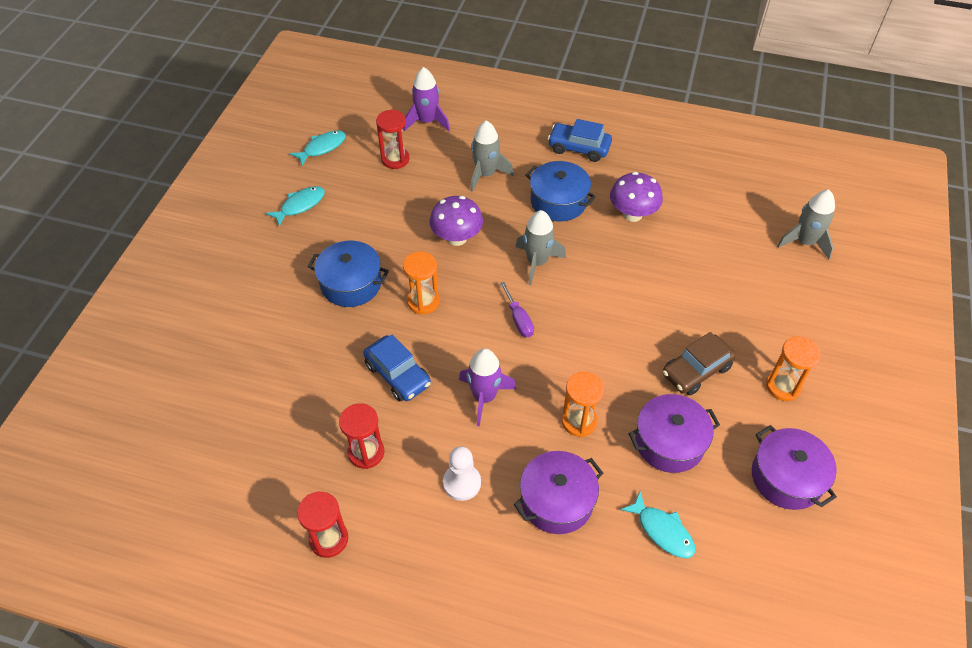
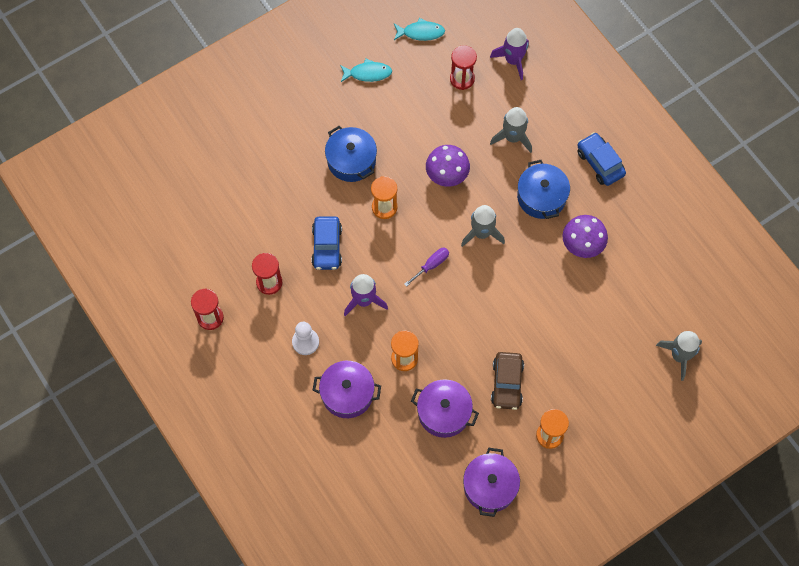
camera: 40 degrees right, 15 degrees up
purple screwdriver [500,282,534,337] -> purple screwdriver turned 150 degrees counterclockwise [404,248,449,287]
turquoise fish [620,492,695,558] -> none
brown car [662,332,736,395] -> brown car turned 90 degrees counterclockwise [491,352,524,410]

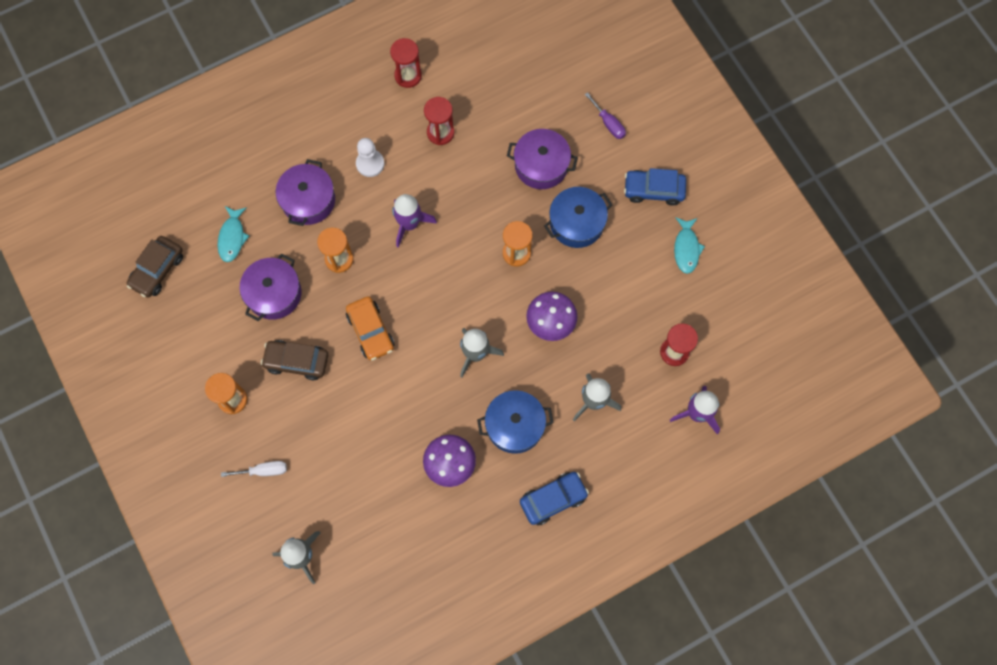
camera: 95 degrees right, 5 degrees up
blue car [311,216,342,270] -> blue car moved to [624,168,686,205]
turquoise fish [394,18,445,41] -> turquoise fish moved to [217,206,249,262]
purple screwdriver [404,248,449,287] -> purple screwdriver moved to [585,92,626,139]
purple pot [463,448,520,517] -> purple pot moved to [507,129,578,189]
none -> brown car [127,236,183,298]
none -> white screwdriver [221,461,287,477]
none -> orange car [346,296,394,361]

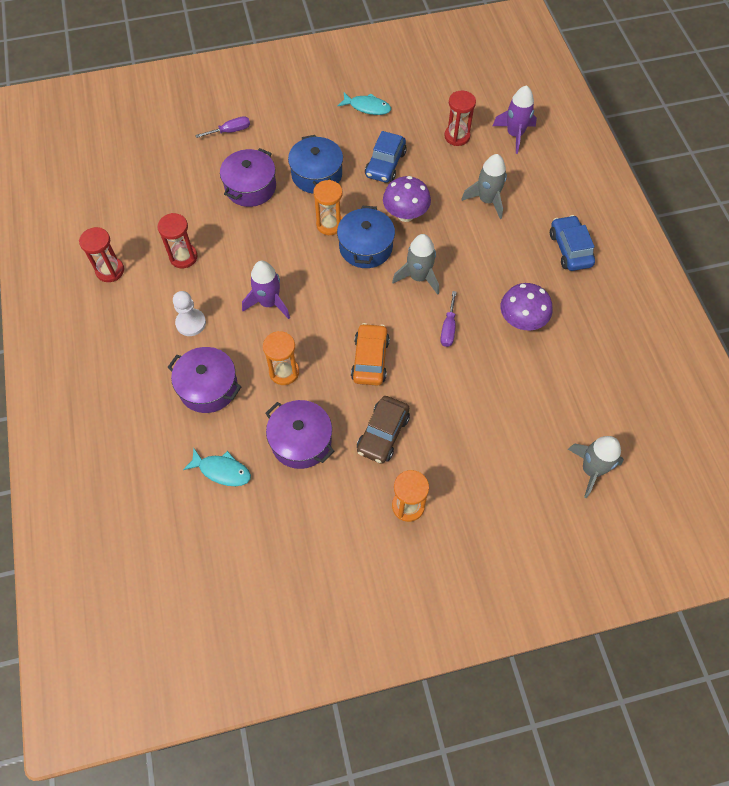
camera: 75 degrees left, 10 degrees down
brown car [127,236,183,298] -> none
white screwdriver [221,461,287,477] -> none
orange car [346,296,394,361] -> orange car turned 75 degrees counterclockwise [351,323,390,386]
blue pot [477,390,554,454] -> blue pot moved to [337,205,395,268]
blue car [624,168,686,205] -> blue car moved to [365,131,407,183]
none -> purple screwdriver [440,291,456,347]

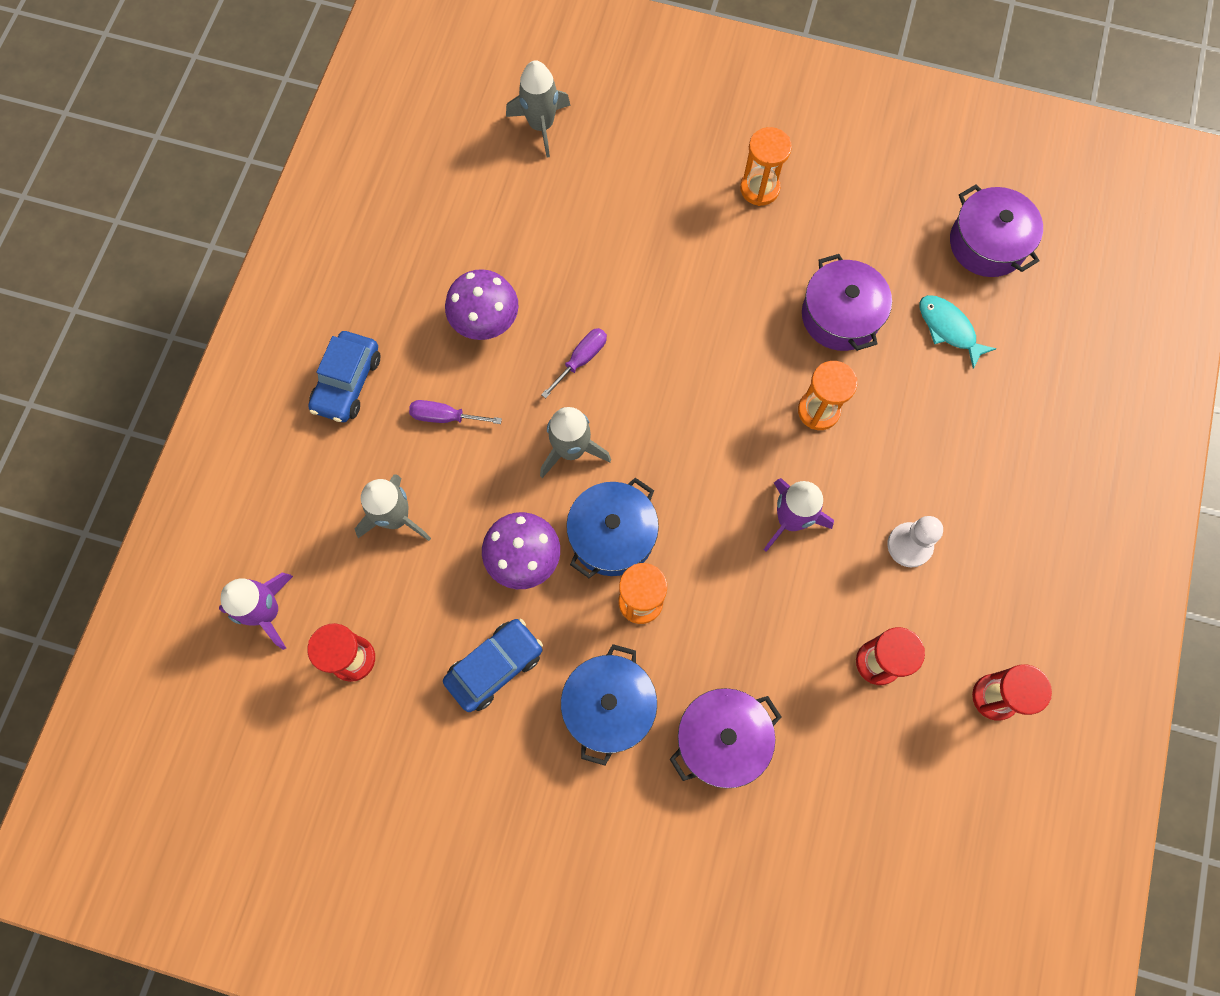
camera: 150 degrees left, 10 degrees up
purple pot [168,347,241,413] -> purple pot moved to [950,184,1043,277]
purple screwdriver [195,116,250,138] -> purple screwdriver moved to [409,400,502,424]
turquoise fish [338,92,391,115] -> none
orange car [351,323,390,386] -> none
brown car [357,396,410,464] -> none

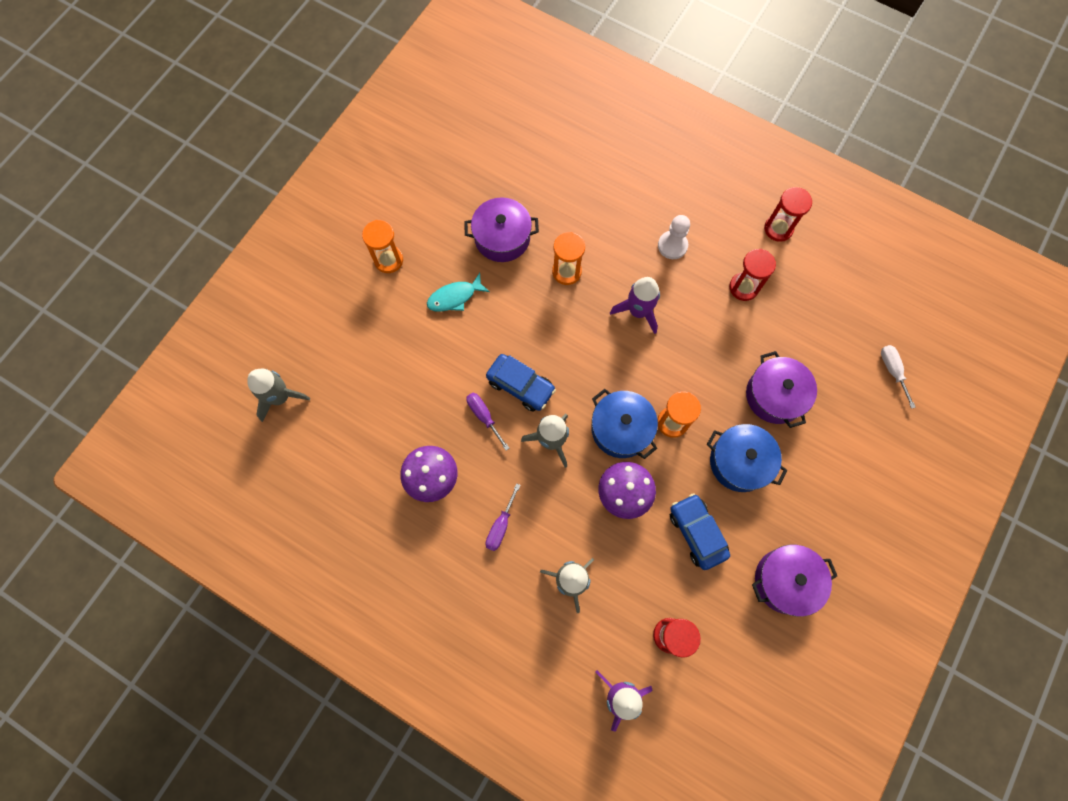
camera: 75 degrees left, 0 degrees up
blue car [308,331,380,422] -> blue car moved to [486,354,556,412]
turquoise fish [920,295,996,369] -> turquoise fish moved to [427,273,490,312]
purple pot [950,184,1043,277] -> purple pot moved to [752,544,837,617]
none -> white screwdriver [881,345,916,409]

